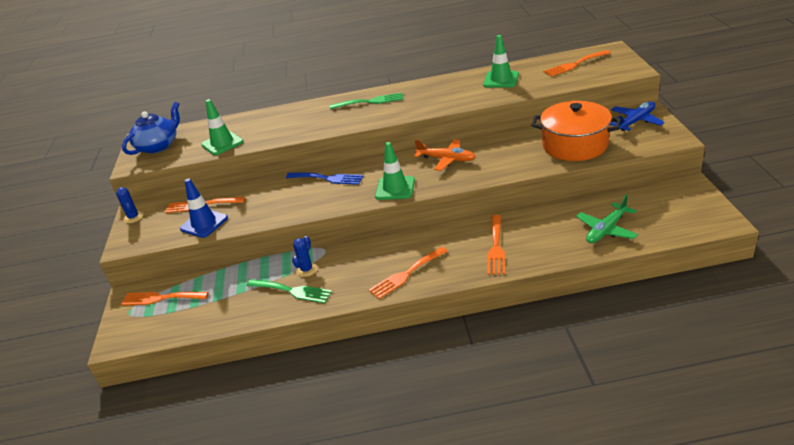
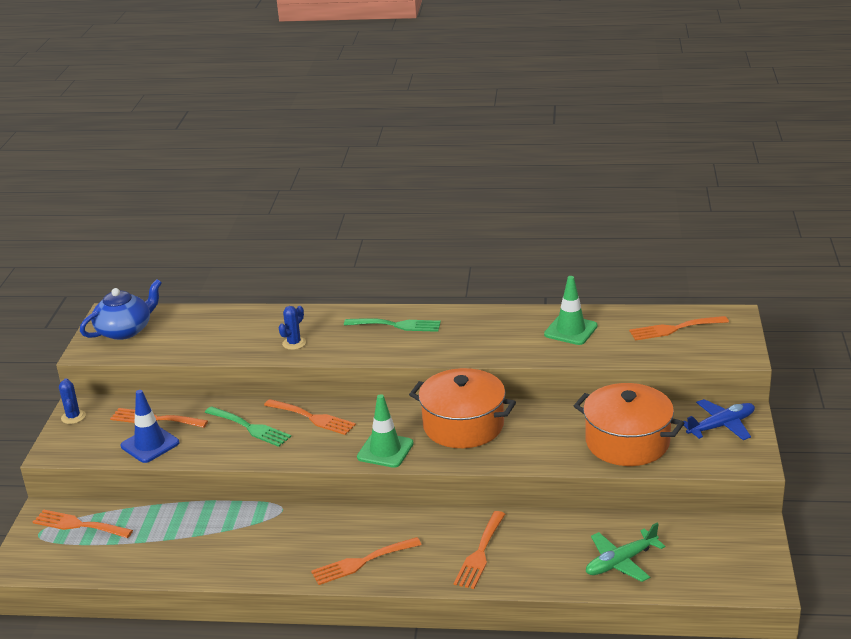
camera: 10 degrees right, 5 degrees down
green traffic cone [201,99,243,155] -> none
green fork [246,279,332,303] -> green fork moved to [205,406,291,447]
blue fork [286,172,364,185] -> orange fork [264,399,356,435]
blue cactus [292,236,317,277] -> blue cactus moved to [278,306,306,350]
orange plane [414,139,476,171] -> orange pot [409,368,516,448]

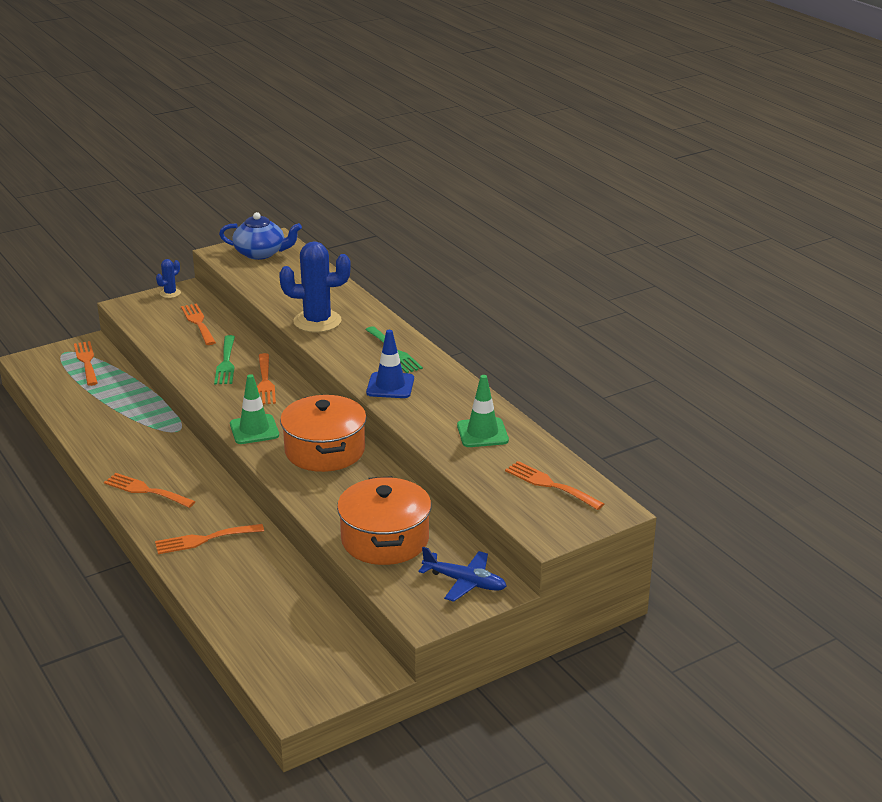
camera: 50 degrees right, 0 degrees up
blue traffic cone [120,390,179,463] -> blue traffic cone moved to [366,330,414,398]
blue cactus [278,306,306,350] -> blue cactus [279,241,351,333], size x2.12
green plane [586,523,665,582] -> none

